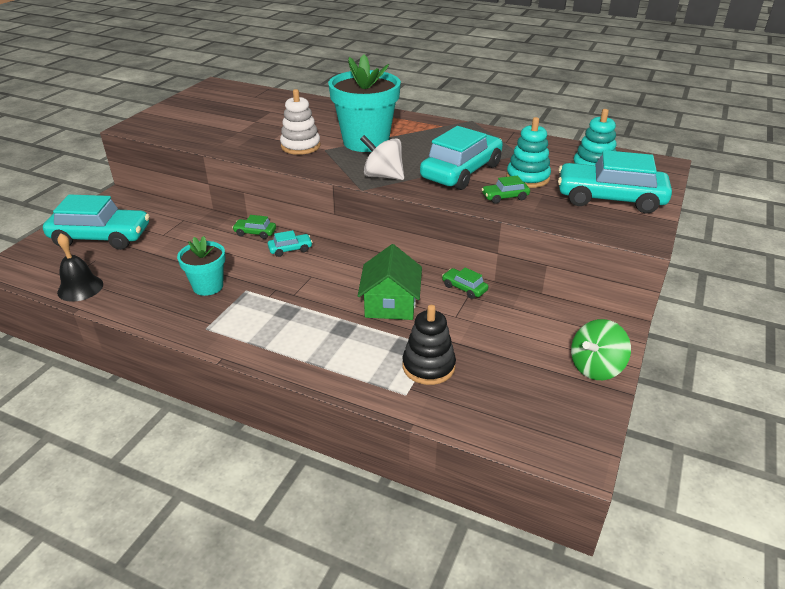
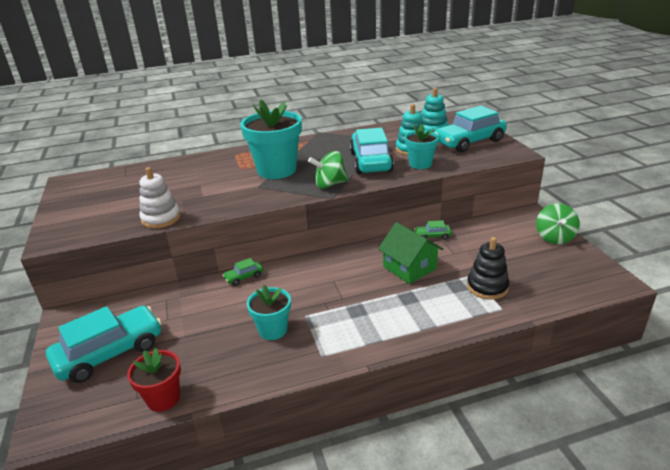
camera: 40 degrees left, 5 degrees down
black bell [57,233,103,302] -> red flower pot [127,348,181,412]
turquoise car [268,230,313,257] -> none
white stacking toy [280,89,321,155] -> white stacking toy moved to [139,167,181,228]
white spinning top [360,135,404,180] -> green spinning top [308,151,349,189]
green car [482,176,530,204] -> turquoise flower pot [404,124,439,169]

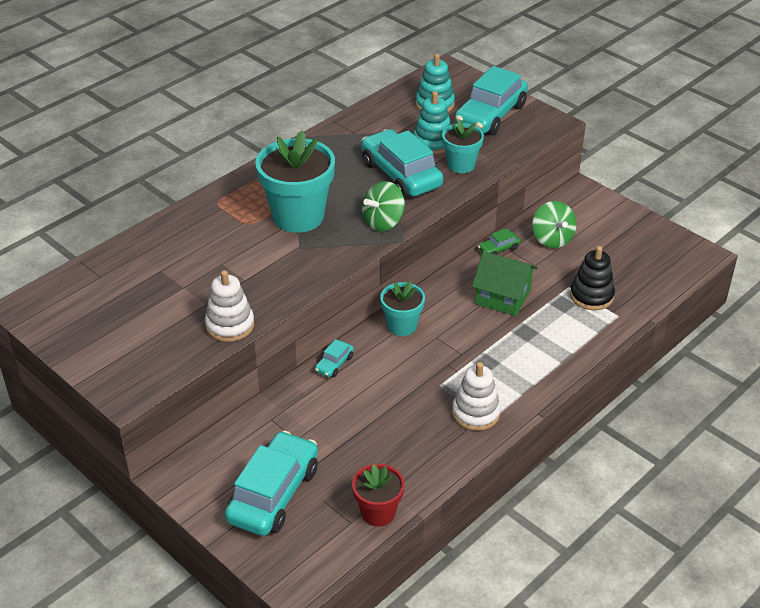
camera: 30 degrees left, 10 degrees up
green car [223,258,263,286] -> turquoise car [315,339,354,377]
turquoise flower pot [247,285,291,340] -> turquoise flower pot moved to [380,281,425,336]
green spinning top [536,203,580,244] -> green spinning top moved to [532,201,577,248]
none -> white stacking toy [452,362,501,431]

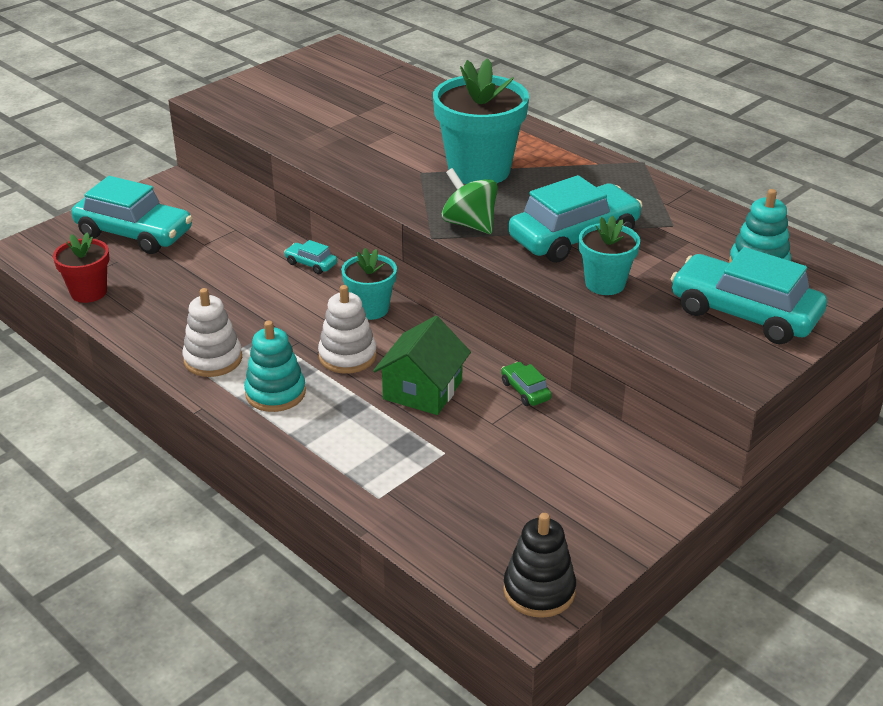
camera: 90 degrees right, 5 degrees down
white stacking toy [205,270,254,342] -> white stacking toy moved to [318,285,377,374]
turquoise stacking toy [413,91,451,154] -> turquoise stacking toy moved to [244,321,306,412]
green spinning top [532,201,577,248] -> none
black stacking toy [570,246,615,310] -> black stacking toy moved to [503,513,576,618]

